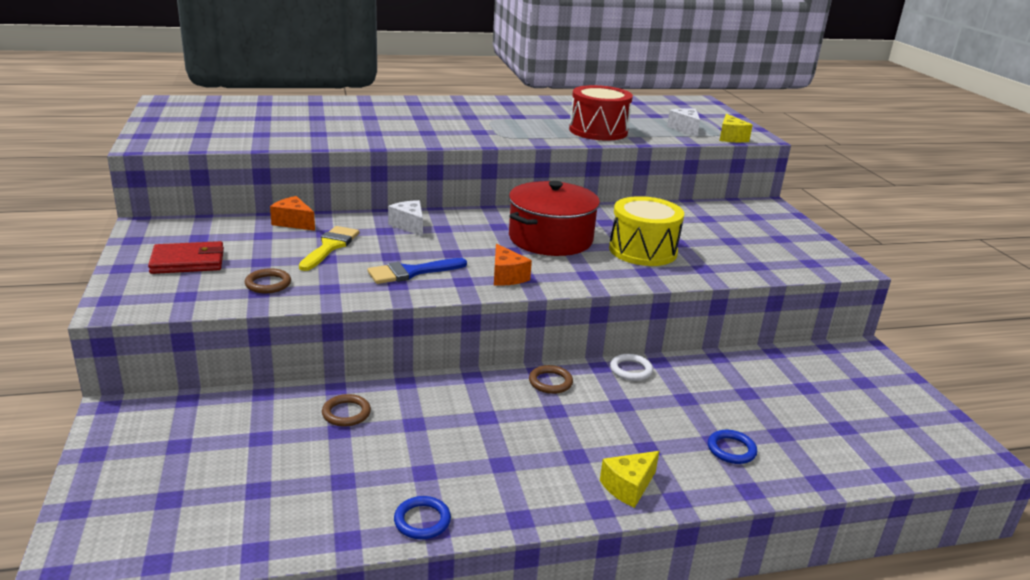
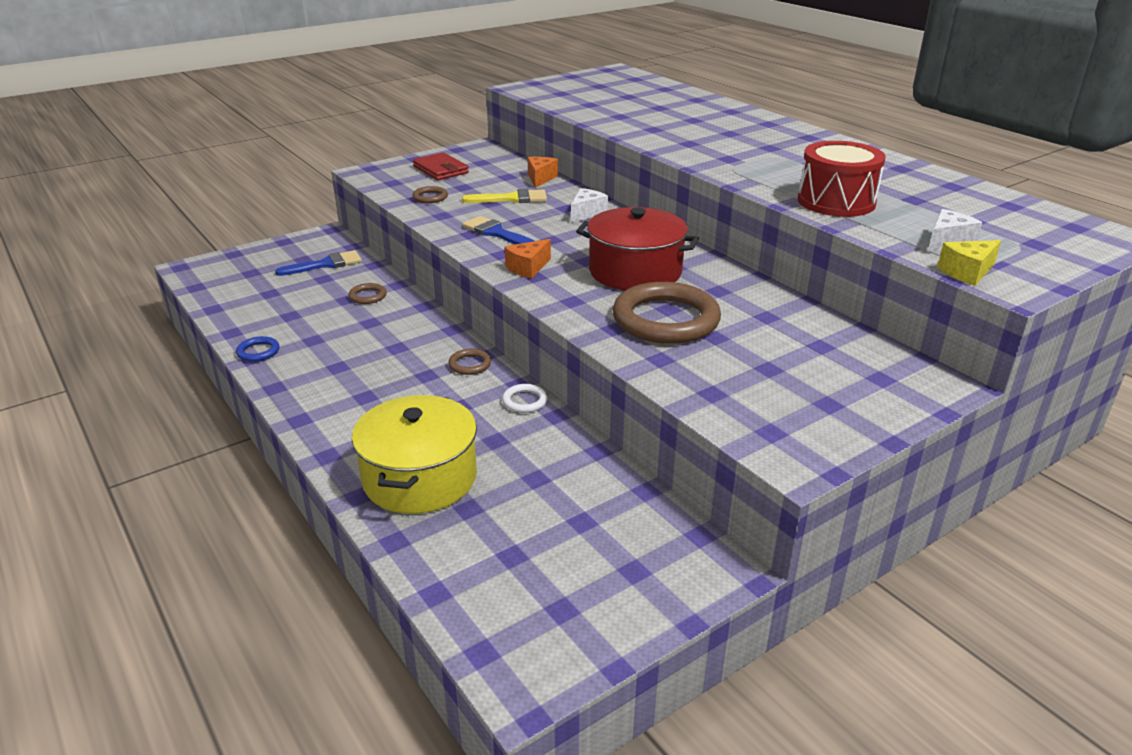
camera: 70 degrees right, 5 degrees up
yellow cheese [600,451,659,508] -> none
yellow drum [609,196,684,266] -> brown ring [613,282,721,344]
blue ring [708,430,757,464] -> yellow pot [352,395,477,514]
none -> blue brush [275,250,362,276]

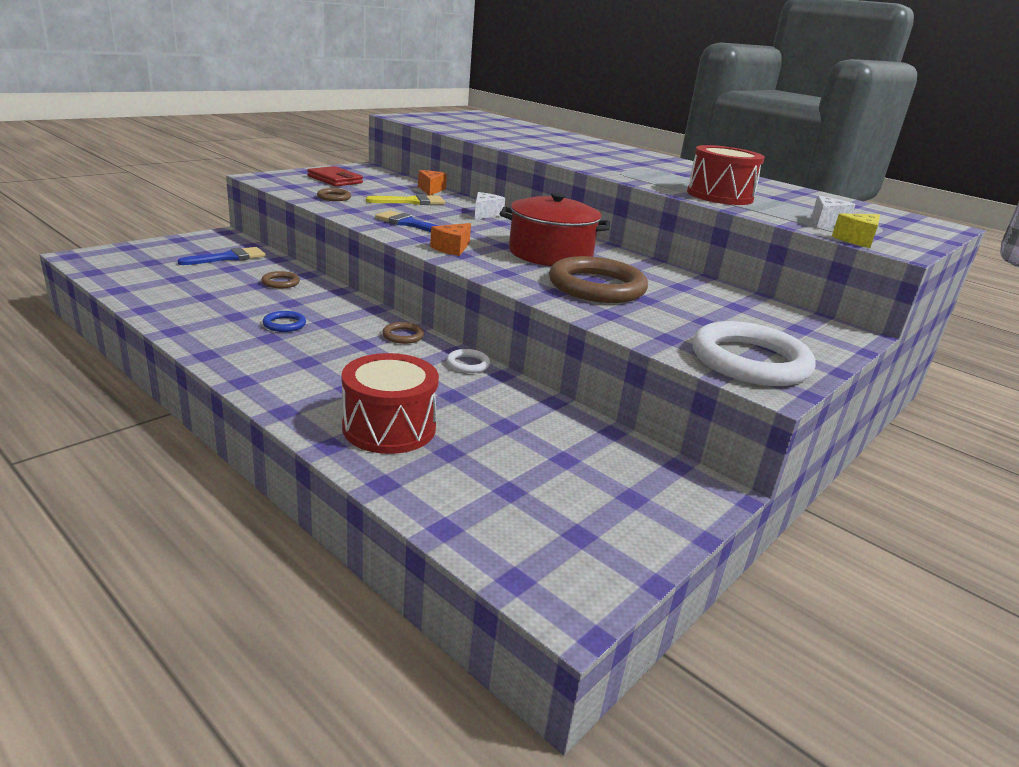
camera: 15 degrees left, 5 degrees down
blue ring [236,336,279,362] -> blue ring moved to [263,311,306,332]
yellow pot [352,395,477,514] -> red drum [342,353,439,454]
none -> white ring [693,321,816,386]

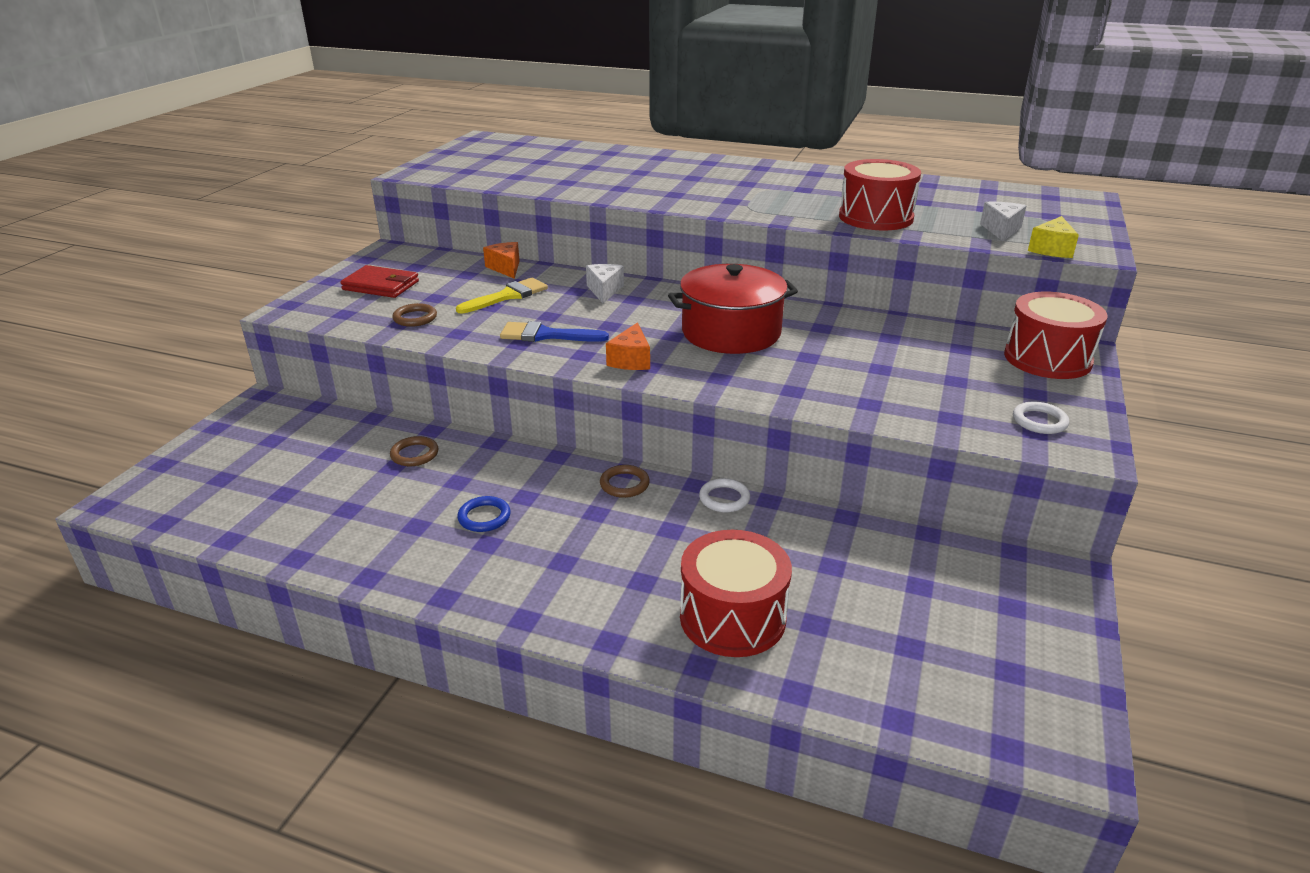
camera: 20 degrees left, 5 degrees up
blue brush [177,247,265,265] -> none
brown ring [549,256,648,303] -> none
white ring [693,321,816,386] -> white ring [1013,402,1069,434], size x0.43
none -> red drum [1004,292,1107,379]

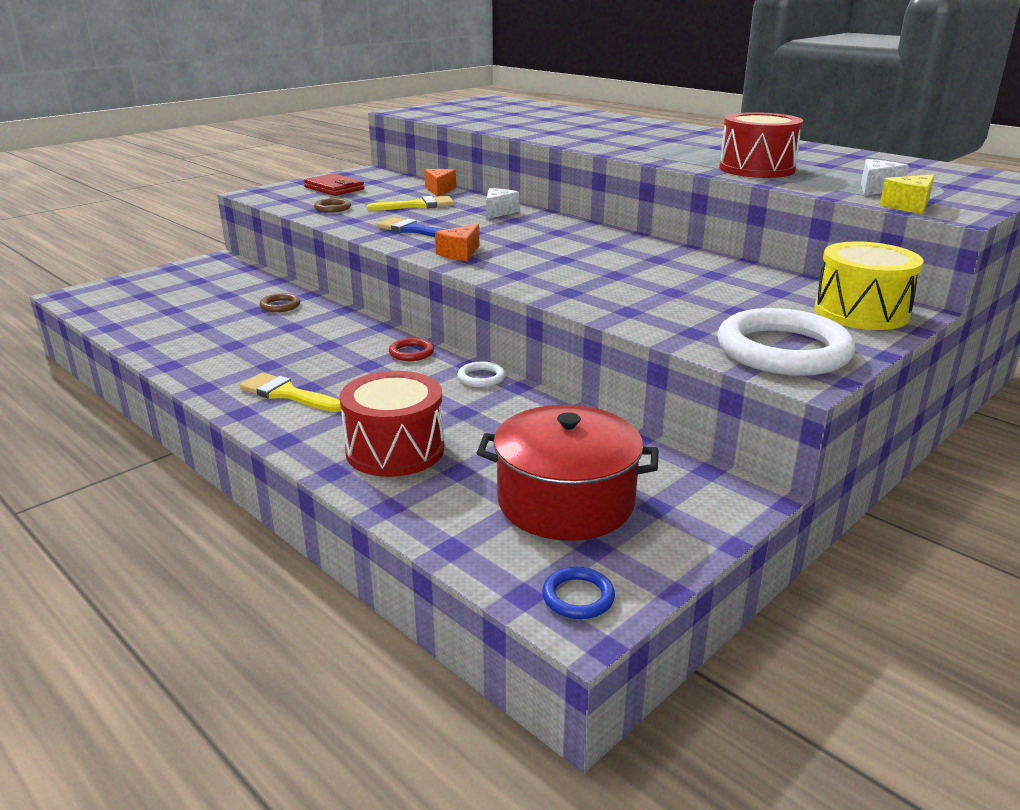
camera: 25 degrees right, 5 degrees down
blue ring [457,496,511,532] -> blue ring moved to [542,567,615,619]
brown ring [600,465,650,498] -> red ring [389,338,434,361]
red pot [668,264,798,354] -> red pot moved to [477,405,658,541]
red drum [1004,292,1107,379] -> yellow drum [814,241,924,330]
white ring [1013,402,1069,434] -> white ring [717,308,855,376], size x2.32
none -> yellow brush [240,373,341,412]

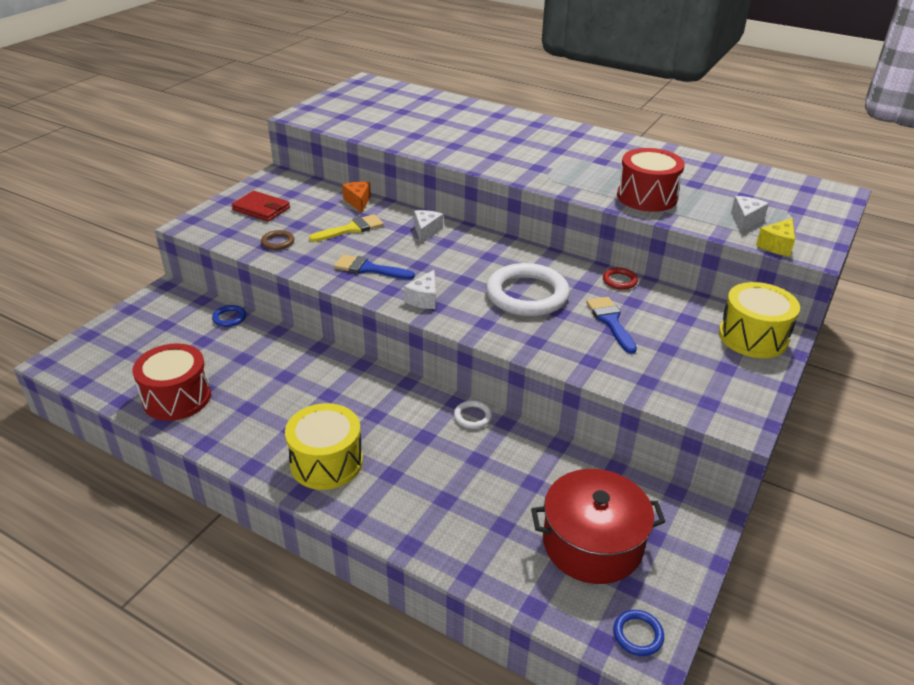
camera: 15 degrees left, 10 degrees up
yellow brush [240,373,341,412] -> yellow drum [285,403,363,490]
brown ring [260,293,300,312] -> none
red drum [340,371,444,477] -> red drum moved to [133,343,211,421]
red ring [389,338,434,361] -> red ring moved to [603,268,638,290]
orange cheese [435,224,479,261] -> white cheese [404,270,436,309]
white ring [717,308,855,376] -> white ring moved to [486,263,570,317]
none -> blue ring [212,305,246,327]
none -> blue brush [586,297,637,354]

